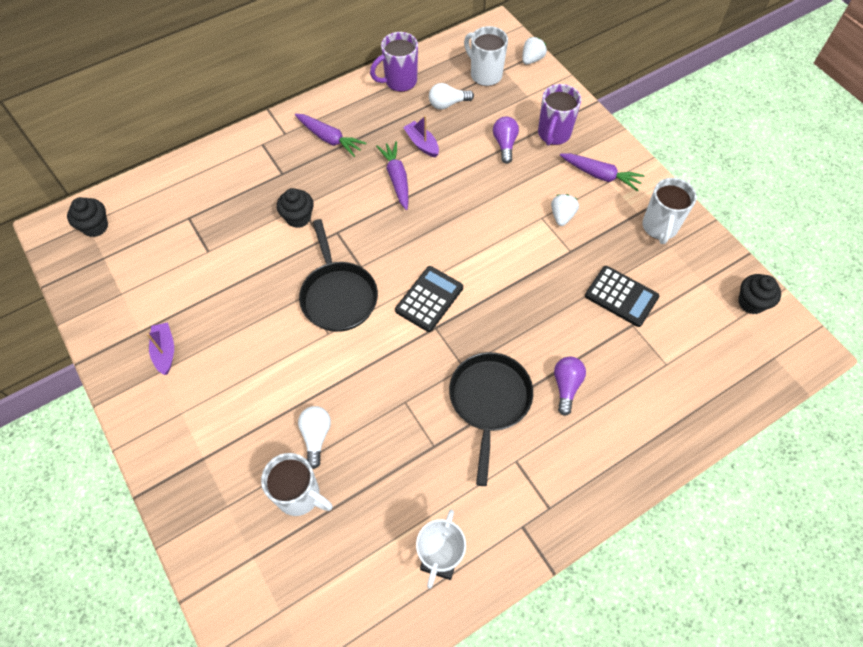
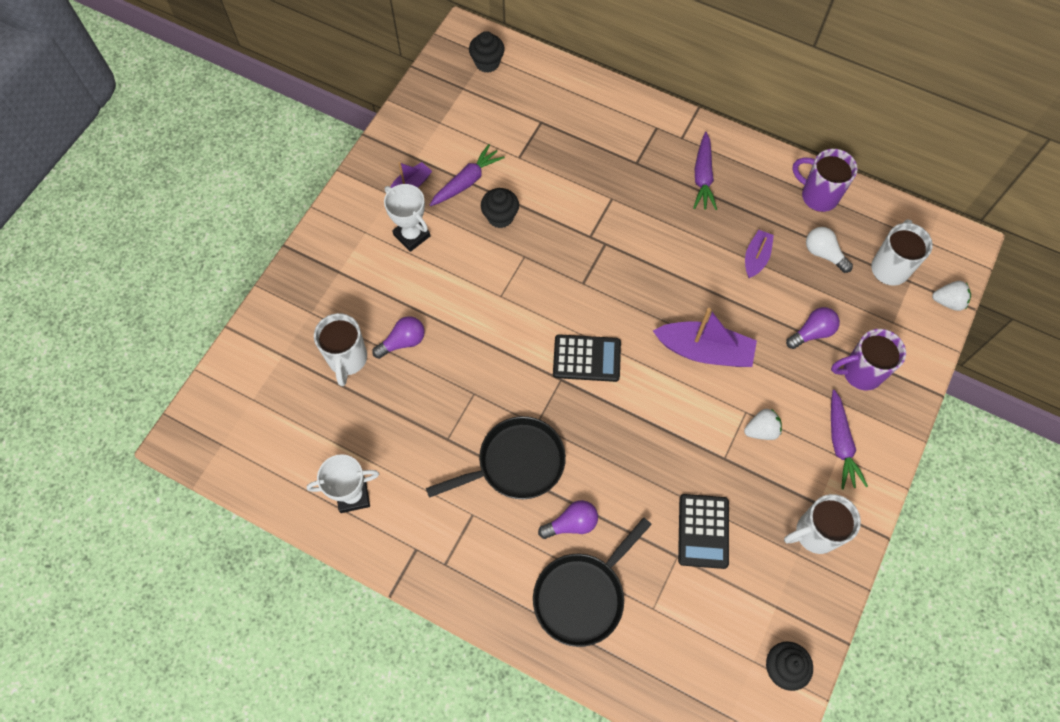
camera: 60 degrees right, 5 degrees up
black cupcake [277,188,314,228] -> black cupcake moved to [481,188,519,228]
white light bulb [298,406,331,469] -> purple light bulb [372,316,425,359]
black pan [299,219,378,332] -> black pan moved to [533,517,652,647]
purple carrot [376,141,408,210] -> purple carrot moved to [430,144,505,206]
none -> white trophy [384,184,430,252]
none -> purple boat [653,308,757,367]

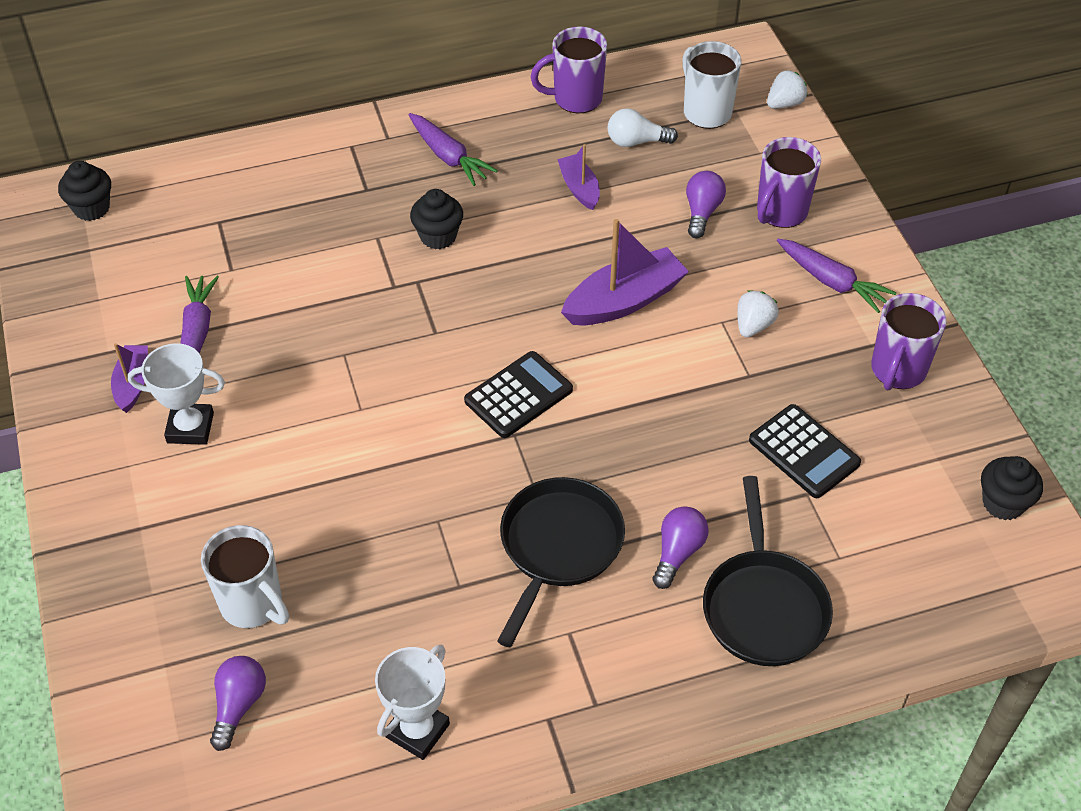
camera: 45 degrees left, 15 degrees down
purple light bulb [372,316,425,359] -> purple light bulb moved to [210,656,266,751]
black cupcake [481,188,519,228] -> black cupcake moved to [410,189,463,249]
white mug [784,494,861,554] -> purple mug [871,293,946,390]

